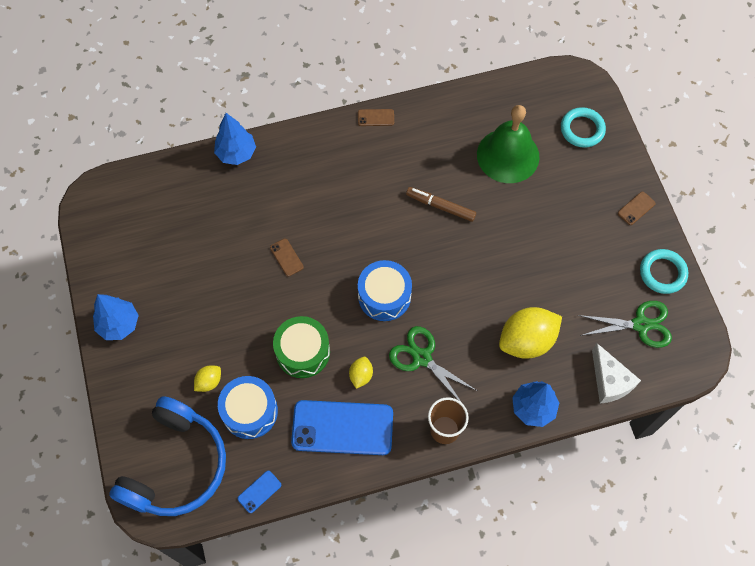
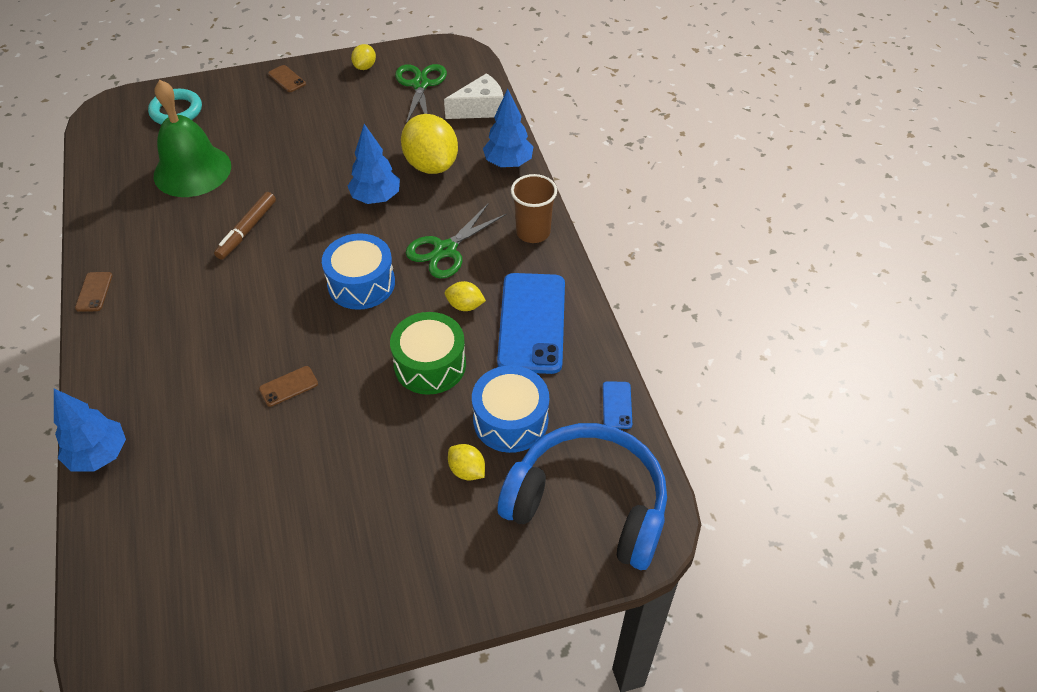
camera: 90 degrees left, 15 degrees down
blue tree [93,294,139,340] -> blue tree moved to [348,124,400,204]
blue phone [237,471,281,513] -> blue phone turned 45 degrees clockwise [603,381,632,429]
turquoise ring [640,249,688,294] -> yellow lemon [351,44,376,70]

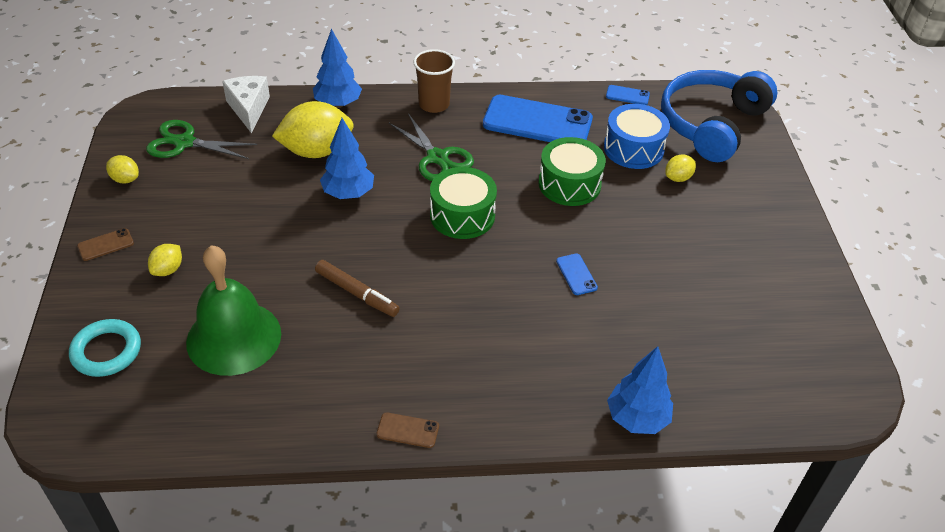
camera: 80 degrees left, 5 degrees down
brown phone [259,366,318,407] -> blue phone [556,254,598,295]
blue drum [322,233,395,310] -> green drum [430,167,497,239]
yellow lemon [445,281,486,311] -> yellow lemon moved to [148,244,182,276]

